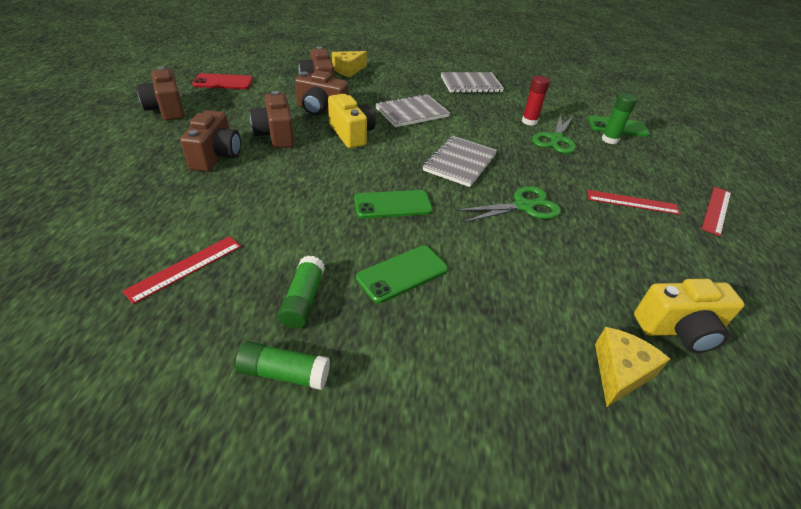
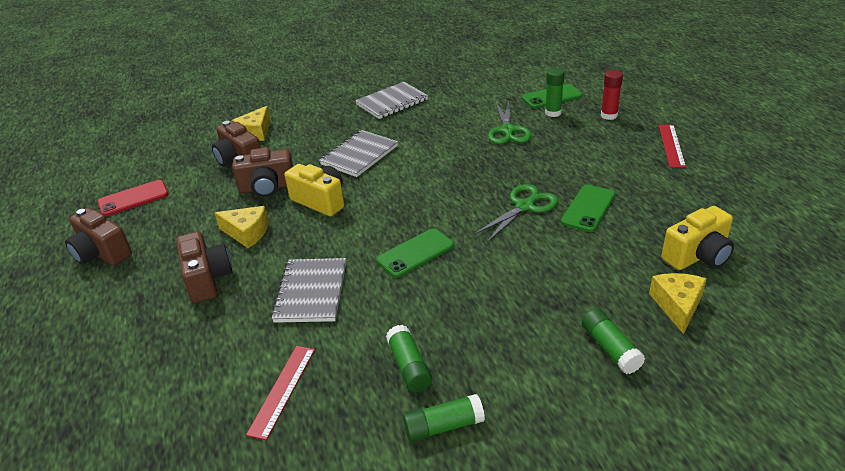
camera: 20 degrees left, 5 degrees down
brown camera [250,91,294,148] -> yellow cheese [215,206,269,248]
green phone [356,246,448,303] -> green phone moved to [561,185,615,232]
grey notebook [423,136,497,187] -> grey notebook moved to [271,258,346,323]
red glue stick [522,76,550,126] -> red glue stick moved to [601,70,623,120]
red ruler [587,190,681,215] -> none
none -> green glue stick [582,309,645,374]

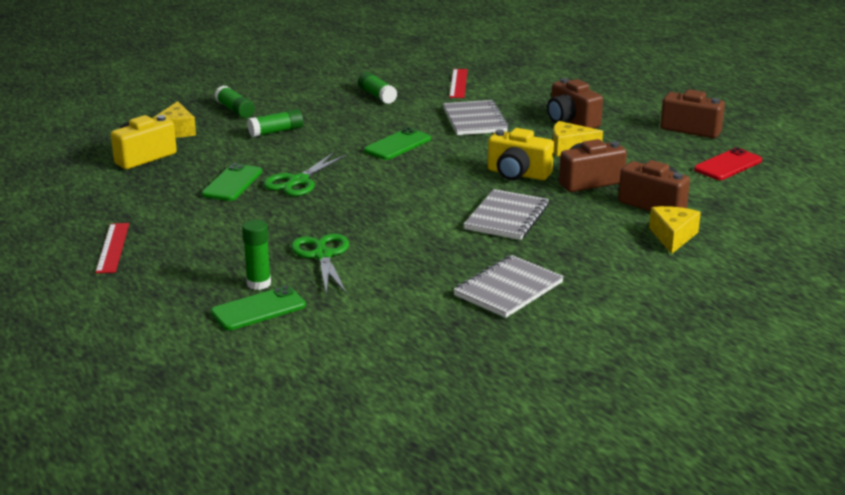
camera: 165 degrees right, 10 degrees down
green glue stick [403,394,485,442] -> green glue stick moved to [247,109,303,137]
red glue stick [601,70,623,120] -> none

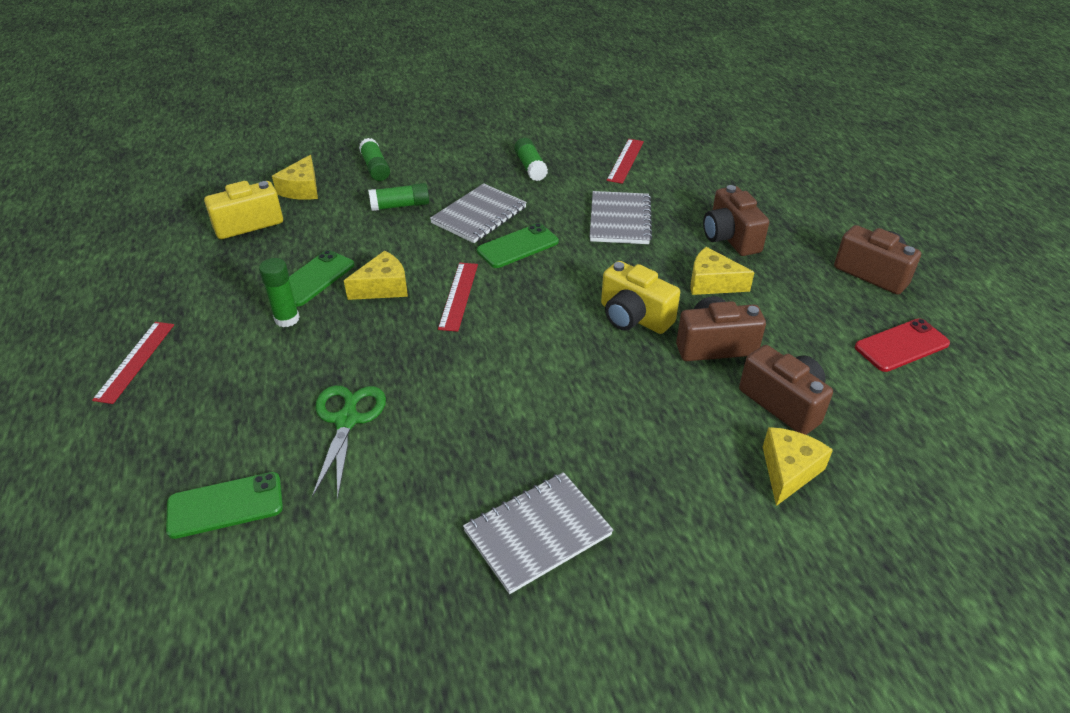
camera: 15 degrees right, 15 degrees up
green glue stick [242,220,271,290] -> green glue stick moved to [259,258,300,327]
green scissors [263,153,347,196] -> yellow cheese [344,251,408,300]
grey notebook [464,189,549,240] -> grey notebook moved to [430,183,527,243]
none -> red ruler [438,263,478,332]

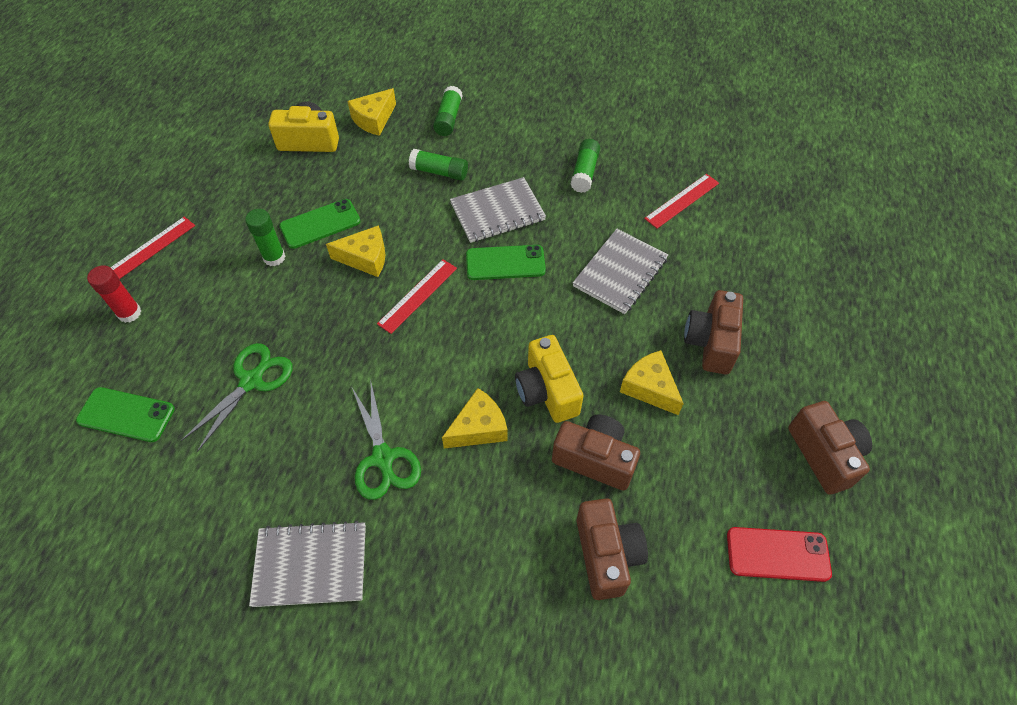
camera: 30 degrees right, 15 degrees up
yellow cheese [763,427,833,506] -> yellow cheese moved to [442,388,508,448]
none -> red glue stick [87,265,141,323]
none -> green scissors [352,379,421,500]

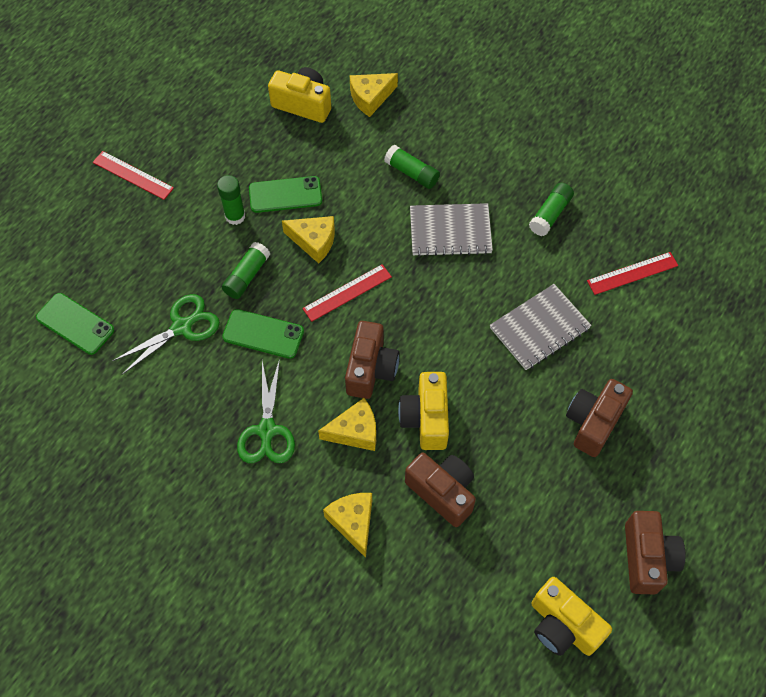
camera: 20 degrees right, 5 degrees up
red glue stick [87,265,141,323] -> none
red ruler [110,217,195,279] -> red ruler turned 60 degrees clockwise [93,151,174,200]
grey notebook [249,521,366,607] -> none
green glue stick [433,86,463,136] -> green glue stick moved to [222,242,270,299]
green phone [466,245,546,280] -> green phone moved to [222,309,304,359]
brown camera [576,498,648,600] -> brown camera moved to [345,321,399,399]
yellow cheese [620,350,684,415] -> yellow cheese moved to [323,493,372,558]
red phone [727,527,832,582] -> yellow camera [532,577,612,656]

